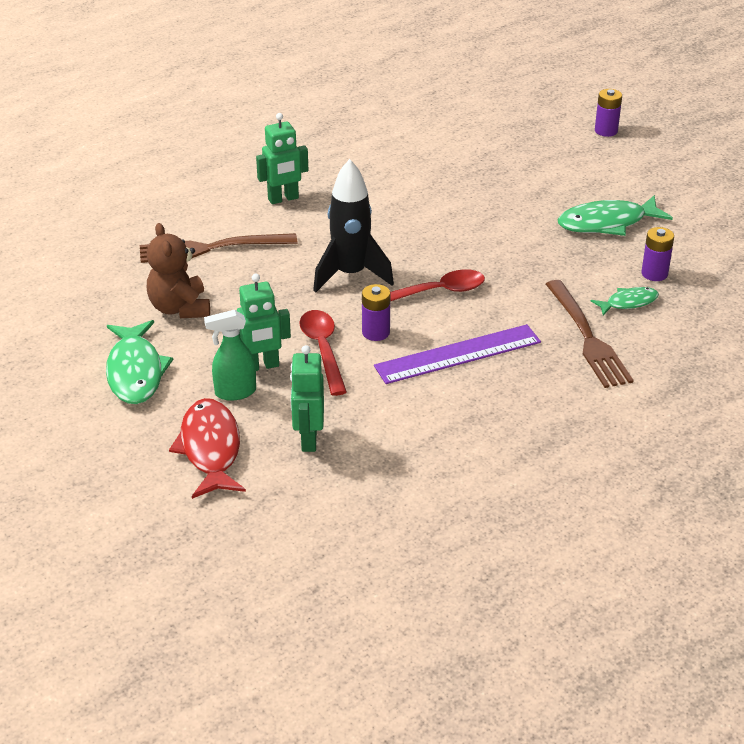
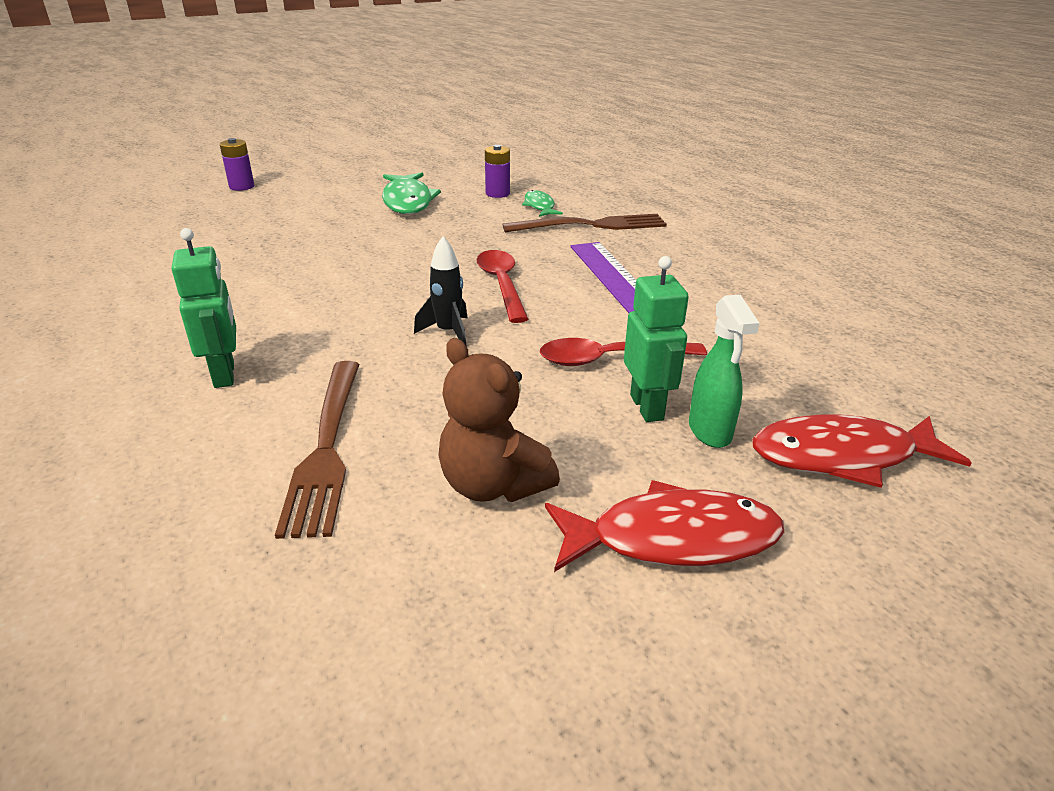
camera: 85 degrees left, 5 degrees down
green fish [106,320,173,404] -> red fish [545,480,784,572]
brown teddy bear [147,223,210,318] -> brown teddy bear turned 60 degrees clockwise [438,338,560,502]
green robot [290,345,324,452] -> none
black rocket [313,159,394,292] -> black rocket [414,236,467,347], size x0.57
purple battery [362,284,390,341] -> none

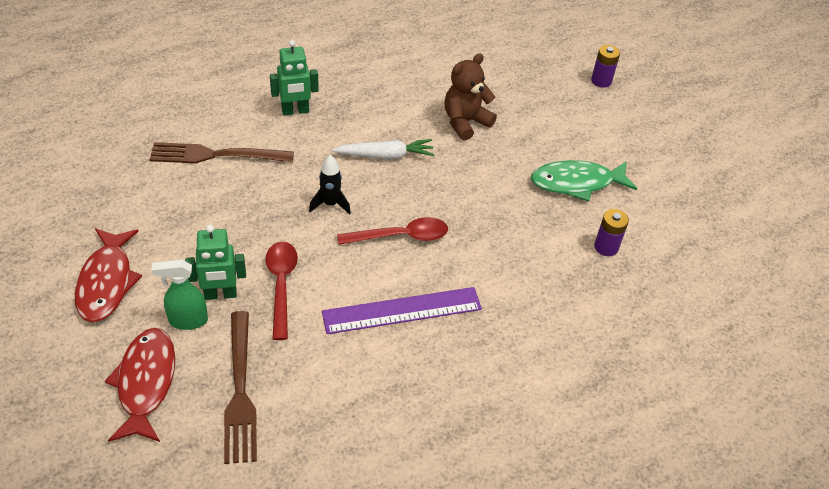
camera: 90 degrees right, 15 degrees up
brown teddy bear [438,338,560,502] -> brown teddy bear moved to [444,53,497,141]
brown fork [502,214,667,232] -> brown fork moved to [224,311,257,464]
green fish [522,190,563,217] -> none
none -> white carrot [332,139,435,159]

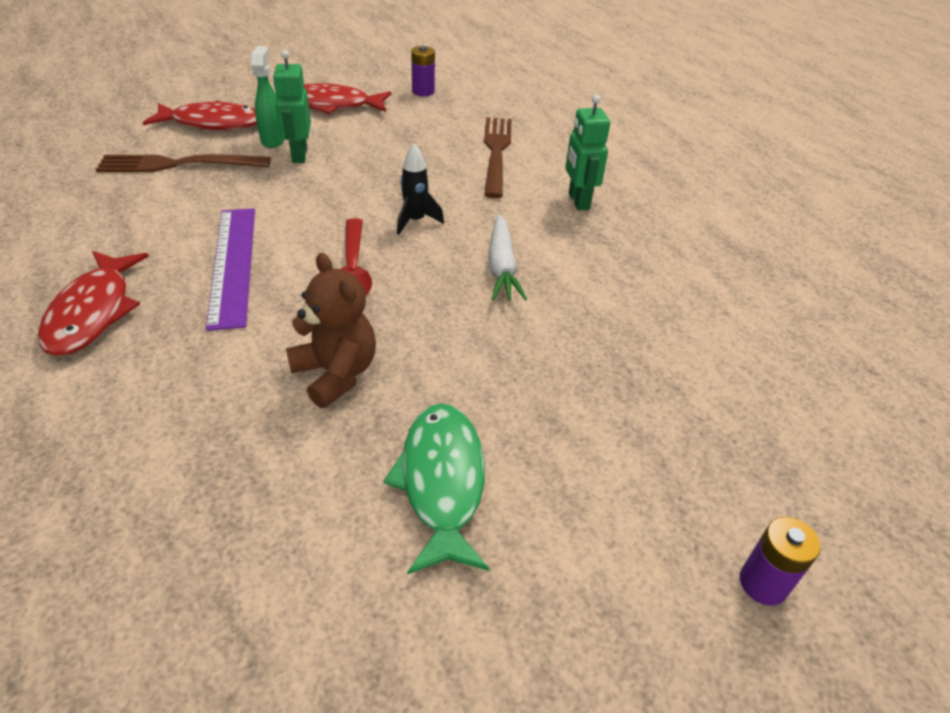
camera: 95 degrees right, 5 degrees down
red spoon [266,242,298,340] -> none
brown teddy bear [444,53,497,141] -> brown teddy bear moved to [286,253,376,408]
purple battery [594,209,629,256] -> purple battery moved to [411,46,435,96]
none -> red fish [38,251,149,356]

